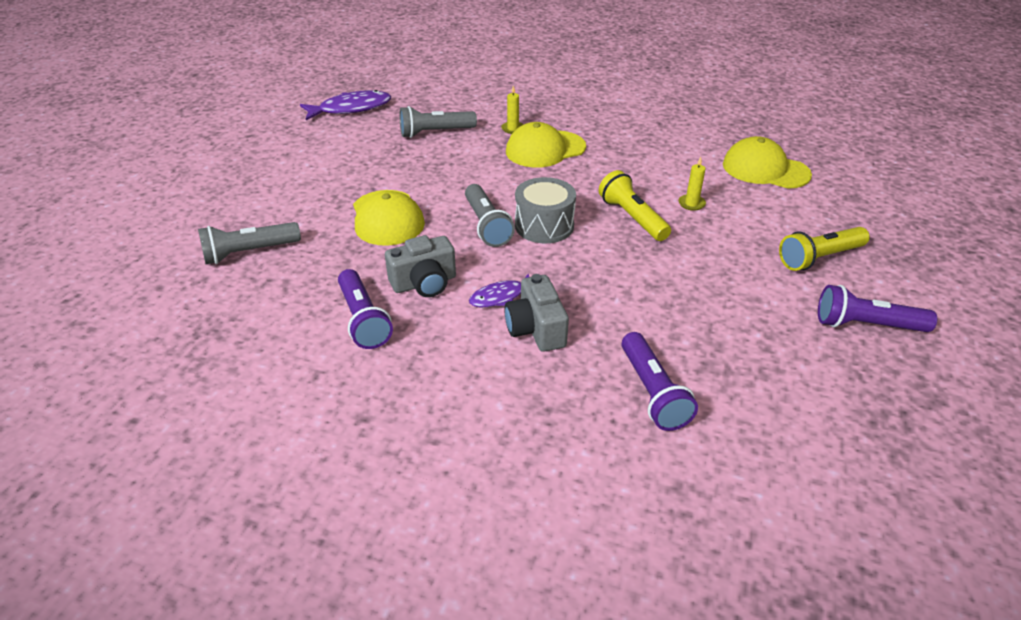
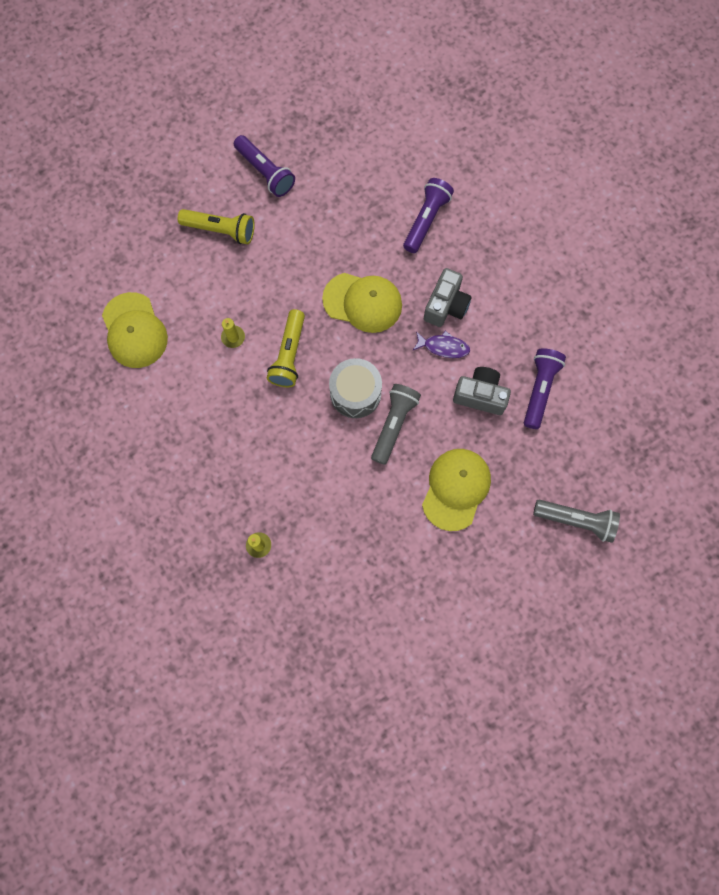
camera: 140 degrees left, 35 degrees up
purple fish [300,90,391,120] -> none
grey flashlight [400,106,477,138] -> none
yellow cap [506,122,586,168] -> yellow cap moved to [322,273,402,333]

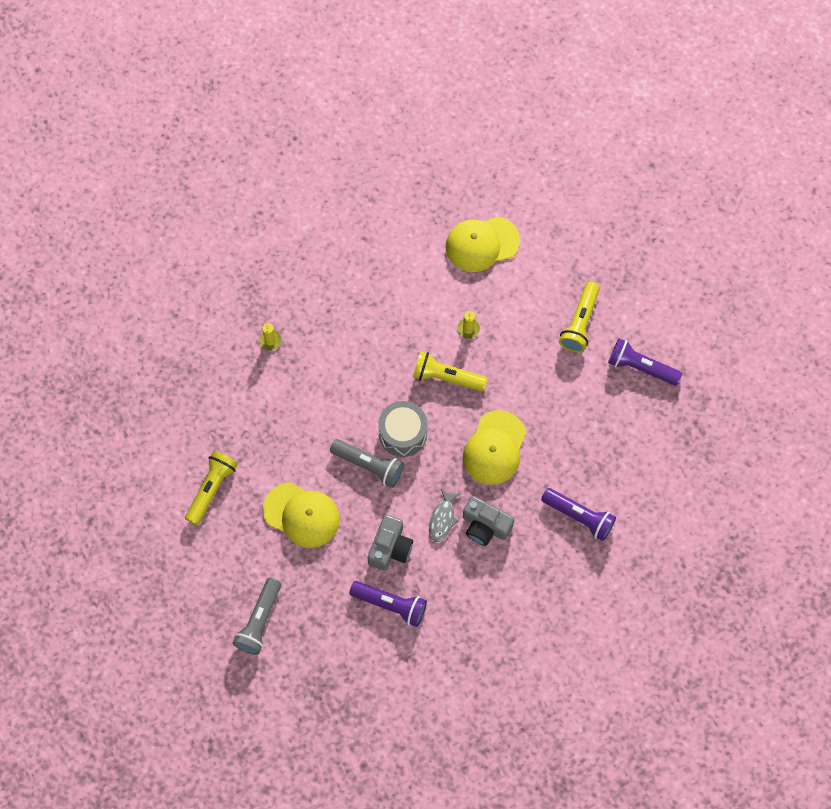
camera: 95 degrees right, 5 degrees down
purple flashlight [234,135,295,197] -> purple flashlight turned 60 degrees clockwise [608,338,682,386]
purple fish [413,331,470,358] -> grey fish [429,489,459,542]
none -> yellow flashlight [185,451,238,525]

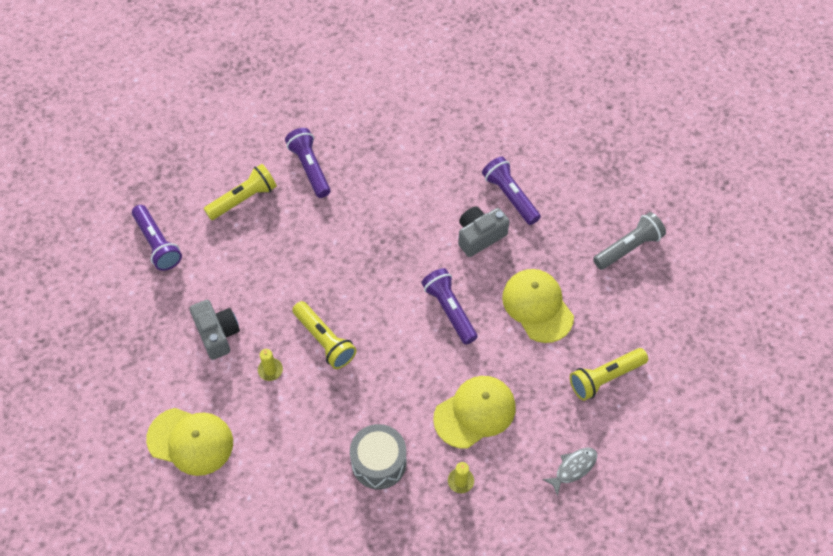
camera: 145 degrees left, 10 degrees down
grey flashlight [330,439,404,488] -> purple flashlight [421,268,478,345]
grey drum [378,401,427,457] -> grey drum moved to [350,424,407,490]
grey fish [429,489,459,542] -> grey fish moved to [542,448,597,496]
yellow cap [463,410,526,485] -> yellow cap moved to [433,376,516,449]
grey camera [463,496,515,546] -> grey camera moved to [190,300,240,360]
yellow flashlight [559,282,600,352] -> yellow flashlight moved to [204,164,277,220]

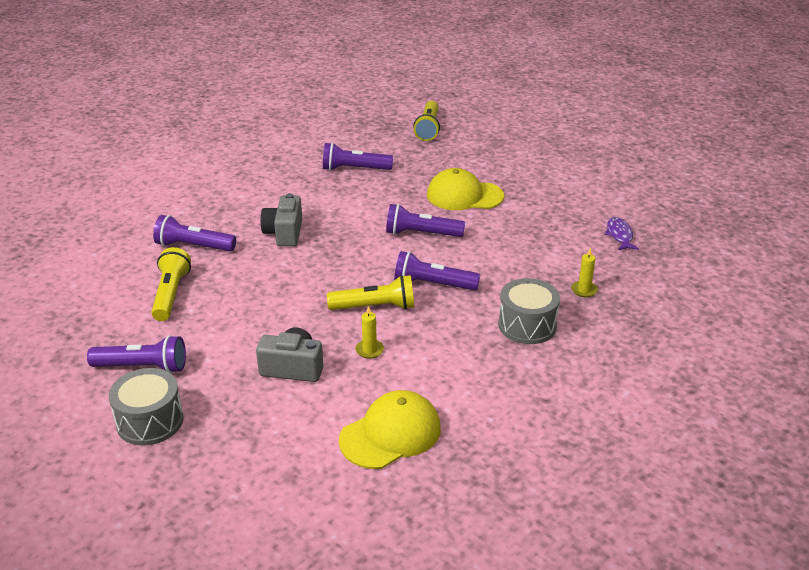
camera: 55 degrees left, 25 degrees down
yellow cap [433,376,516,449] -> none
grey camera [458,206,510,257] -> grey camera moved to [261,193,302,246]
grey fish [542,448,597,496] -> purple fish [604,217,639,250]
yellow flashlight [570,348,648,401] -> yellow flashlight moved to [413,101,440,141]
grey flashlight [593,212,666,270] -> none
none -> grey drum [109,368,184,446]
none -> purple flashlight [394,251,480,291]

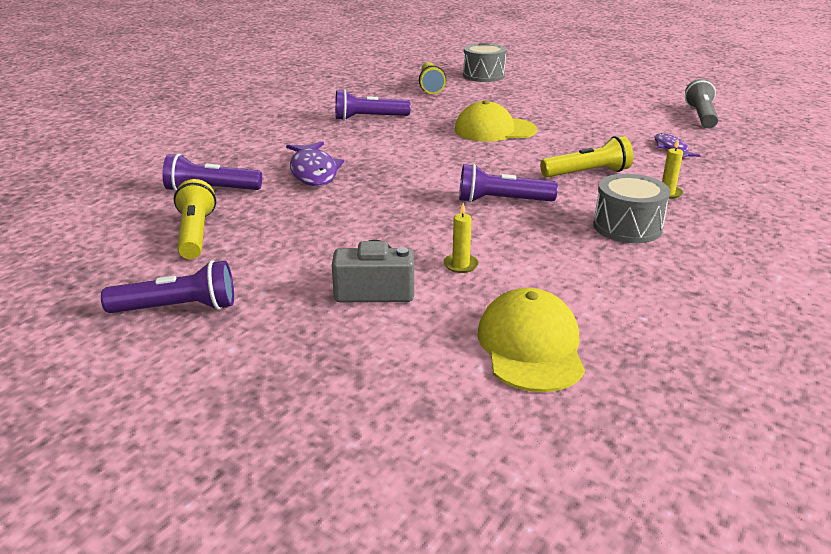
camera: 10 degrees left, 5 degrees down
grey drum [109,368,184,446] -> grey drum moved to [463,43,506,82]
grey camera [261,193,302,246] -> purple fish [286,141,344,186]
yellow flashlight [327,275,415,310] -> yellow flashlight moved to [540,136,633,177]
yellow cap [339,390,441,469] -> yellow cap turned 45 degrees counterclockwise [478,288,585,392]
purple flashlight [386,204,465,237] -> none
none -> grey flashlight [685,79,719,128]

